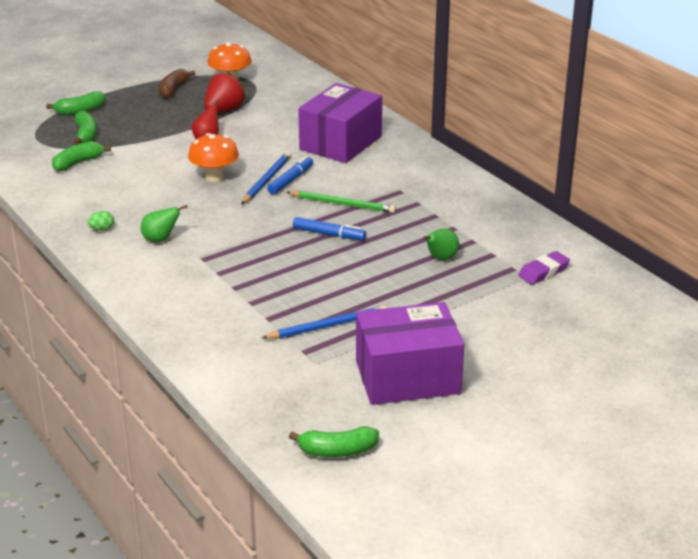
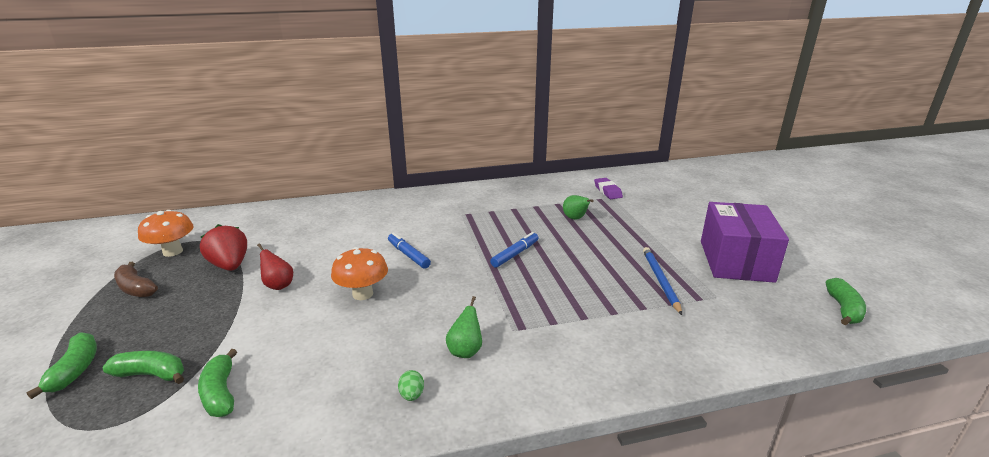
camera: 70 degrees left, 5 degrees down
blue pencil [241,152,291,204] -> none
green pencil [286,191,396,213] -> none
purple box [298,83,382,163] -> none

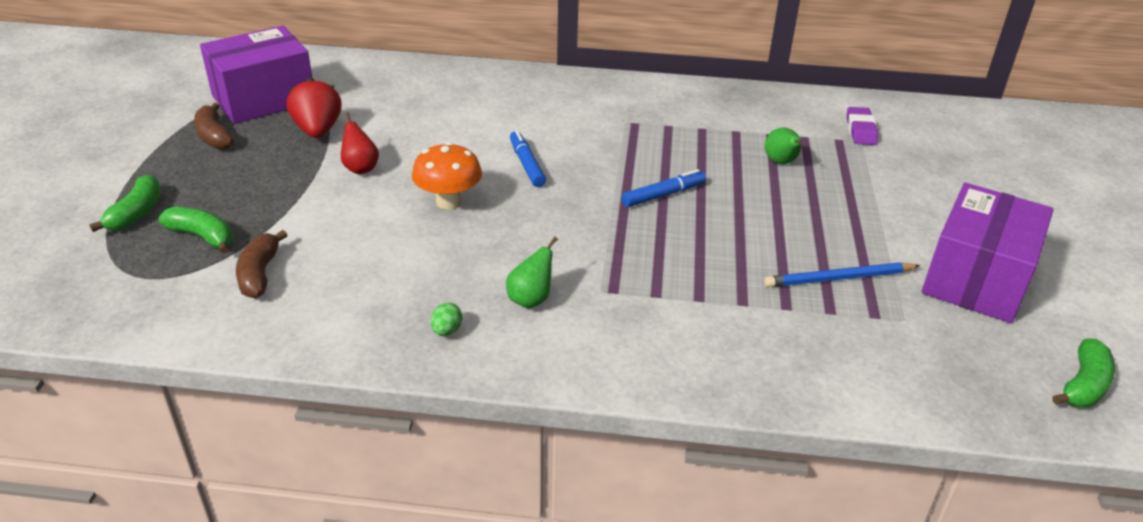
camera: 20 degrees right, 10 degrees up
orange mushroom [138,210,194,257] -> purple box [200,26,313,124]
green banana [198,349,237,417] -> brown banana [236,230,287,298]
blue pencil [643,247,682,315] -> blue pencil turned 120 degrees counterclockwise [764,262,920,287]

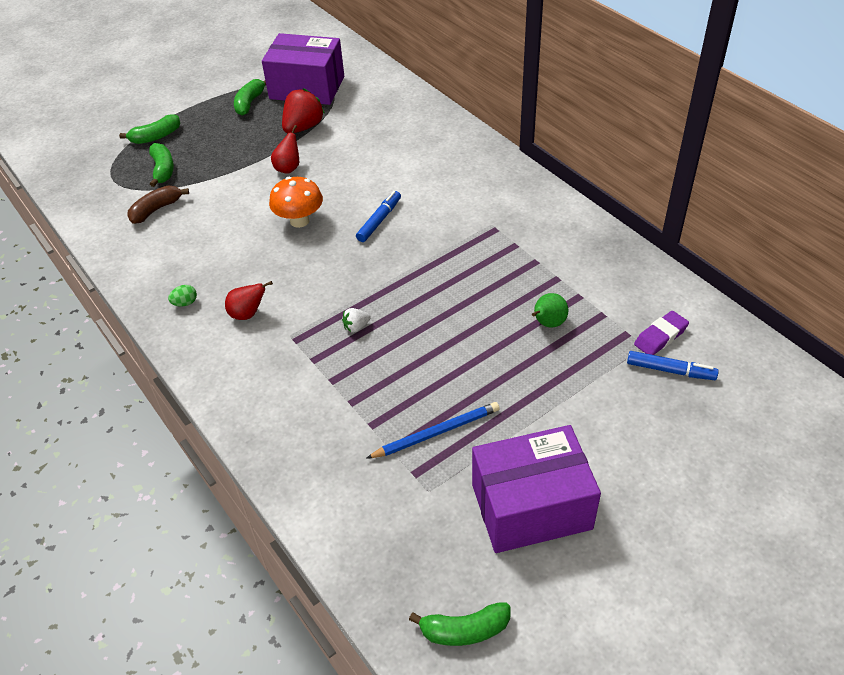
camera: 50 degrees right, 10 degrees up
brown banana [194,103,234,149] -> green banana [234,79,266,116]
green pear [506,237,558,308] -> red pear [225,281,273,320]
blue marker [622,169,706,207] -> blue marker moved to [627,351,719,380]
blue pencil [764,262,920,287] -> blue pencil turned 120 degrees clockwise [366,402,500,459]
none -> white strawberry [342,308,371,333]

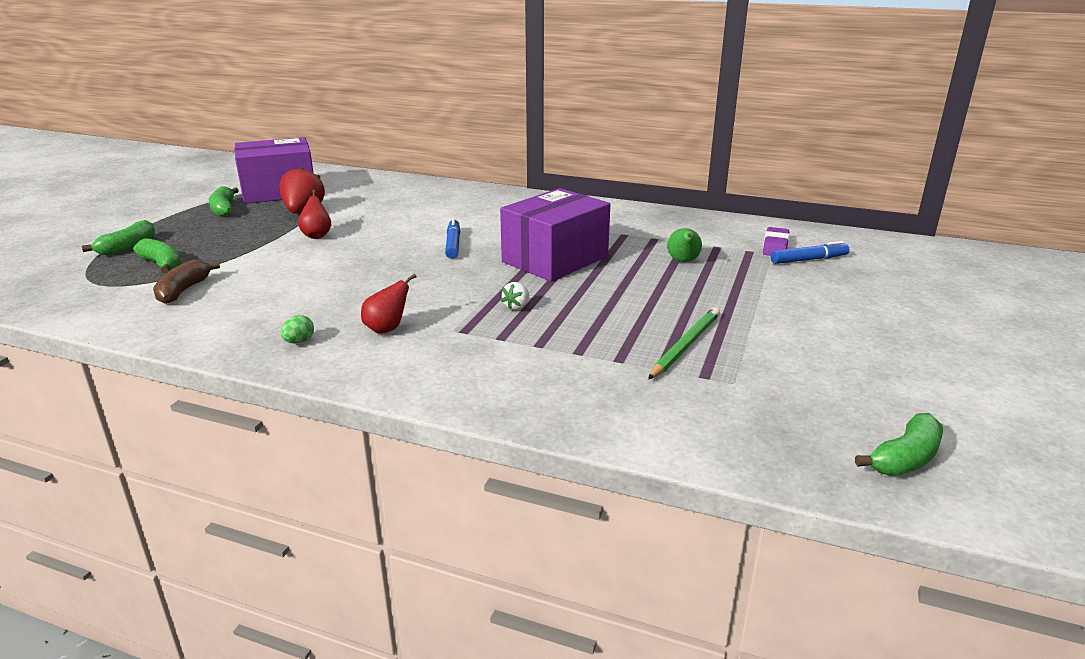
camera: 35 degrees left, 20 degrees down
orange mushroom [269,177,323,228] -> none
blue pencil [366,402,500,459] -> green pencil [648,307,720,379]
purple box [472,425,601,553] -> purple box moved to [500,188,610,281]

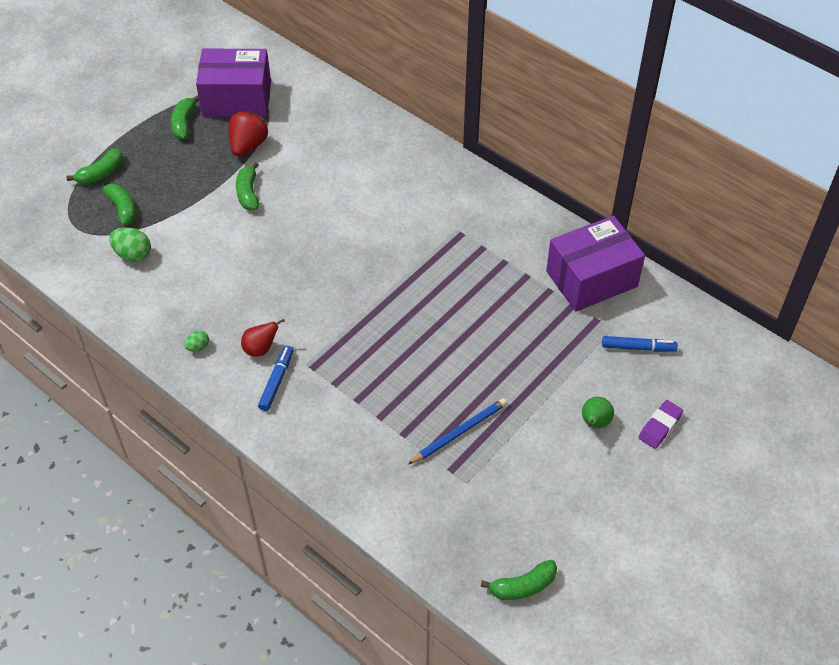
camera: 20 degrees right, 25 degrees up
brown banana [153,260,220,304] -> green egg [109,227,151,262]
red pear [298,190,331,239] -> green banana [236,162,259,211]
blue marker [445,218,460,259] -> blue marker moved to [258,346,293,411]
purple box [500,188,610,281] -> purple box moved to [546,216,645,312]
white strawberry [501,282,529,310] -> none
green pencil [648,307,720,379] -> blue pencil [408,398,507,464]
green pear [667,228,702,262] -> green pear moved to [582,397,614,428]
purple eraser [763,227,790,256] -> purple eraser moved to [638,400,683,449]

